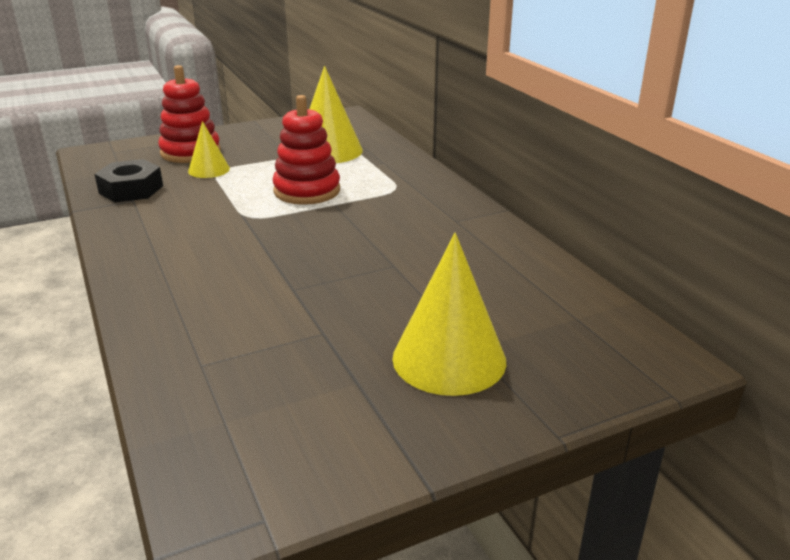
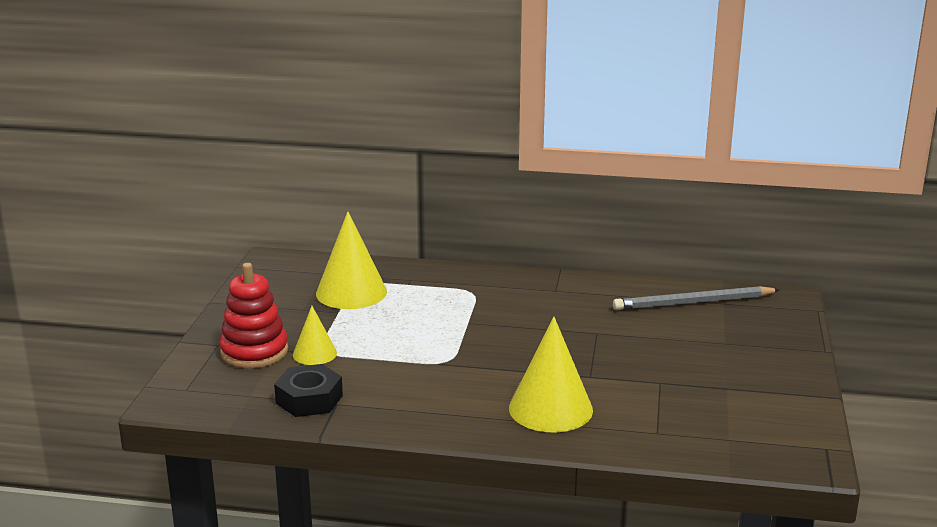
camera: 55 degrees left, 5 degrees down
red stacking toy [273,95,340,205] -> none
yellow cone [392,233,506,396] -> yellow cone moved to [509,317,593,432]
none -> grey pencil [613,286,780,310]

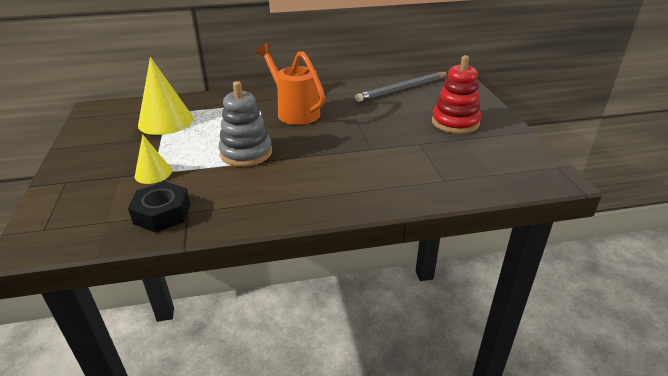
camera: 20 degrees left, 10 degrees up
red stacking toy [219,263,288,368] -> red stacking toy moved to [432,55,481,134]
yellow cone [509,317,593,432] -> none
none -> grey stacking toy [219,81,272,167]
none -> orange watering can [255,43,325,125]

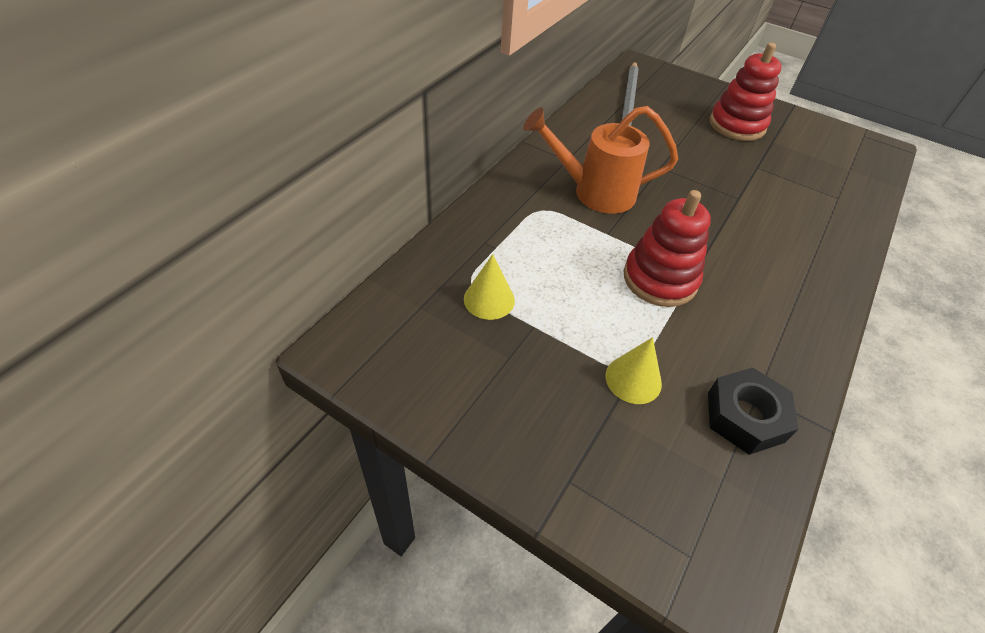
camera: 50 degrees left, 15 degrees up
yellow cone [138,57,193,135] -> yellow cone [464,254,515,320], size x0.56
grey stacking toy [219,81,272,167] -> red stacking toy [623,190,711,307]

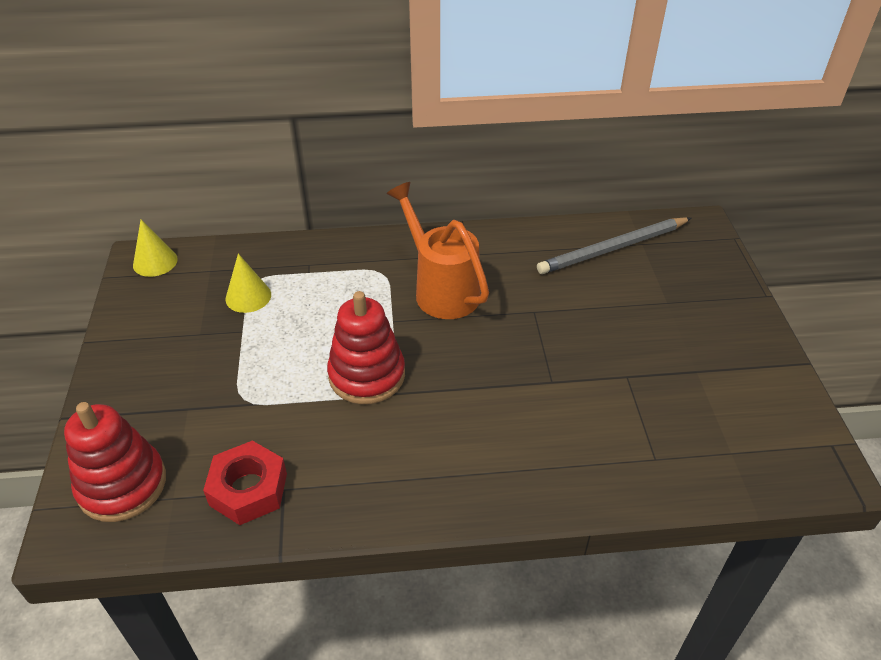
camera: 55 degrees right, 5 degrees down
yellow cone [606,337,662,404] -> yellow cone moved to [133,220,178,277]
black nut [708,368,799,455] -> red nut [203,441,287,525]
red stacking toy [710,43,782,141] -> red stacking toy moved to [64,402,166,522]

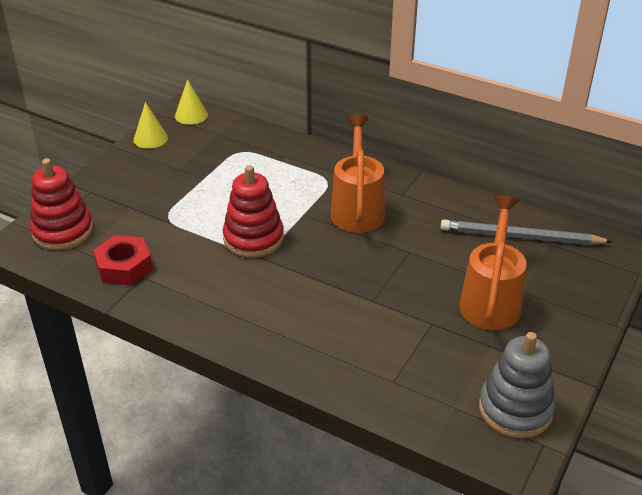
camera: 35 degrees right, 5 degrees down
yellow cone [226,254,271,313] -> yellow cone moved to [133,102,168,149]
none -> orange watering can [459,196,527,330]
none -> grey stacking toy [479,332,556,438]

